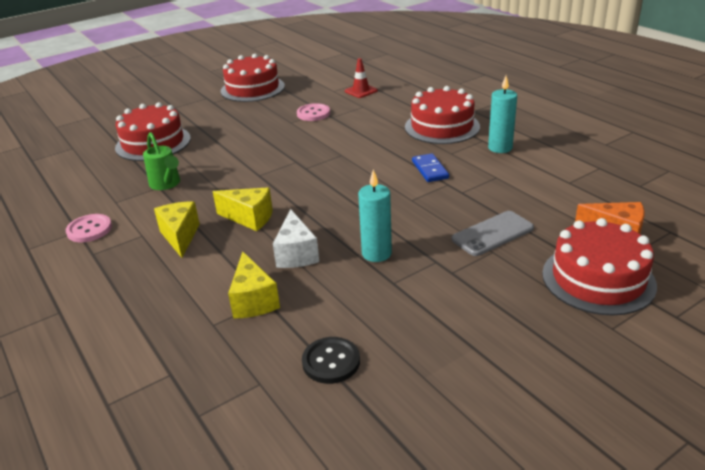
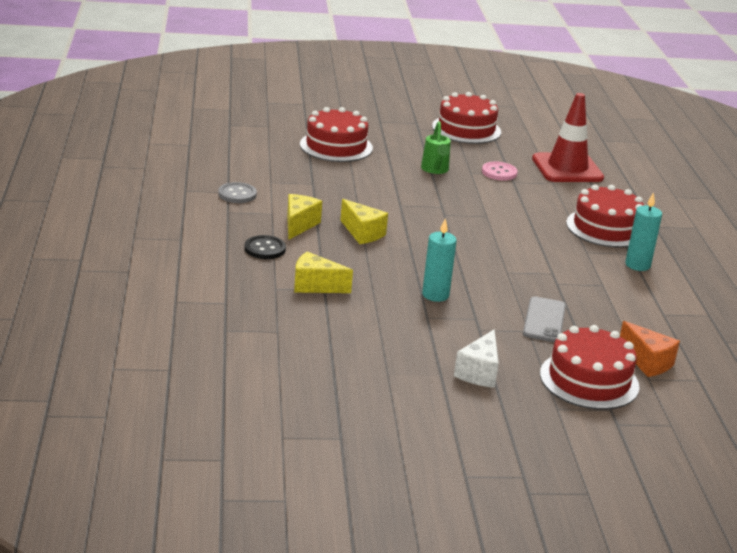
camera: 25 degrees right, 5 degrees down
pink button [66,214,112,242] -> grey button [218,182,257,203]
green watering can [143,132,180,190] -> green watering can moved to [421,121,451,174]
yellow cheese [228,252,280,319] -> yellow cheese turned 90 degrees clockwise [294,252,353,293]
white cheese [273,209,319,268] -> white cheese moved to [454,329,499,388]
black button [302,337,360,384] -> black button moved to [244,235,286,259]
red traffic cone [345,58,378,98] -> red traffic cone [532,93,604,182], size x2.14
blue domino [412,153,449,182] -> none
grey phone [451,211,534,256] -> grey phone turned 75 degrees counterclockwise [523,296,566,342]

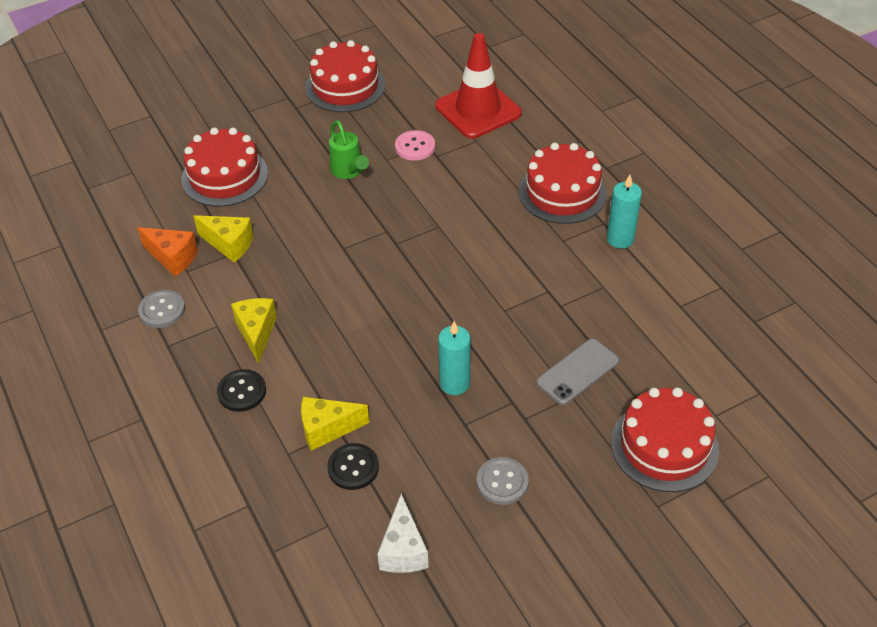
camera: 20 degrees left, 20 degrees up
yellow cheese [340,199,388,244] -> yellow cheese moved to [194,215,254,262]
white cheese [454,329,499,388] -> white cheese moved to [377,494,429,573]
grey phone [523,296,566,342] -> grey phone turned 60 degrees clockwise [537,339,619,405]
orange cheese [620,321,680,377] -> orange cheese moved to [137,227,198,276]
none -> black button [327,443,379,490]
none -> grey button [477,457,529,505]

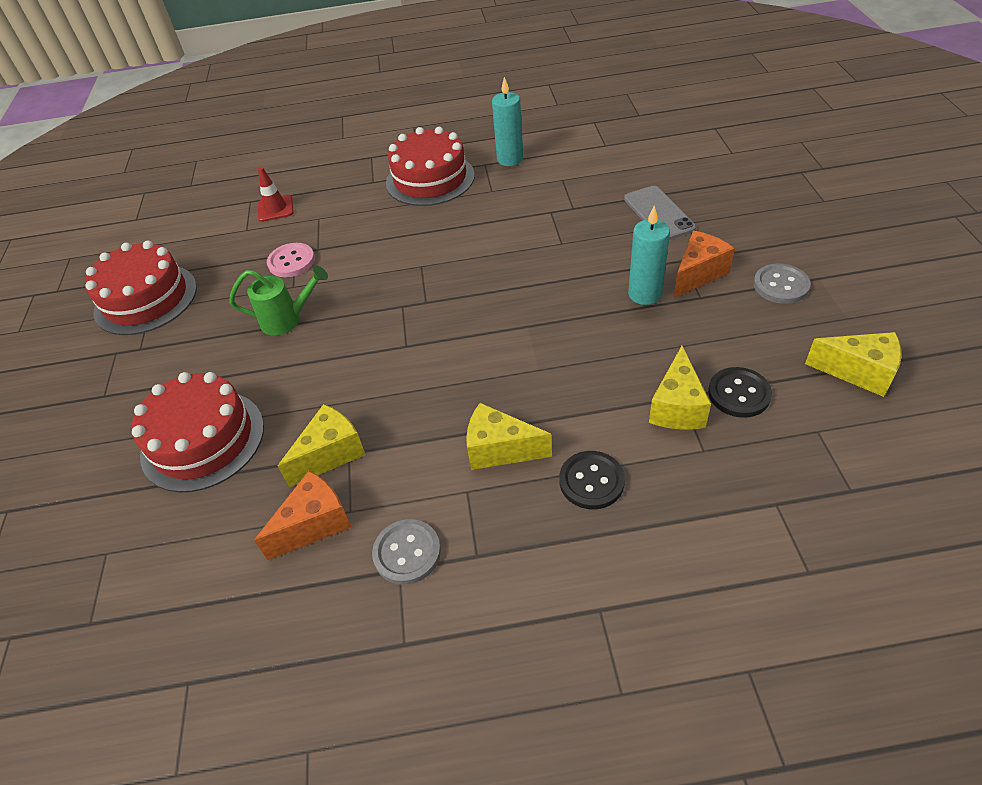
camera: 65 degrees left, 0 degrees up
white cheese [377,494,429,573] -> yellow cheese [805,332,902,397]
red traffic cone [435,33,522,139] -> red traffic cone [257,167,294,222], size x0.47
red cake [611,387,719,492] -> none
none -> orange cheese [674,231,735,298]

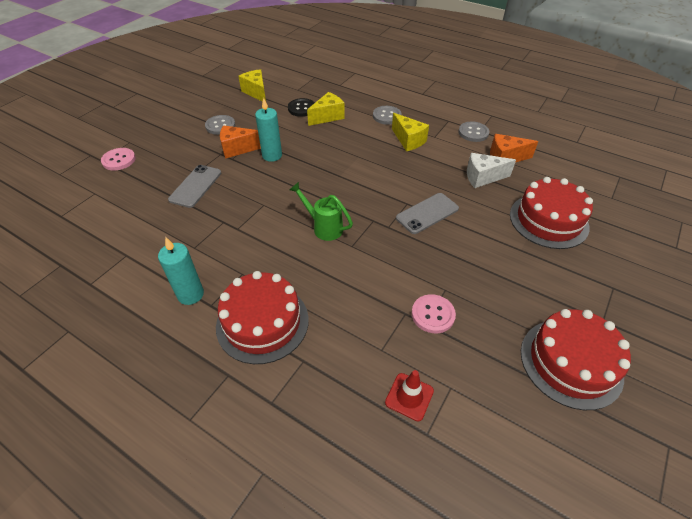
camera: 145 degrees left, 0 degrees up
green watering can [229,265,328,336] -> green watering can moved to [290,182,353,241]
yellow cheese [278,404,366,487] -> white cheese [467,153,516,188]
black button [559,451,625,509] -> grey button [373,106,402,125]
none -> pink button [101,148,136,170]
none -> grey phone [396,193,459,234]

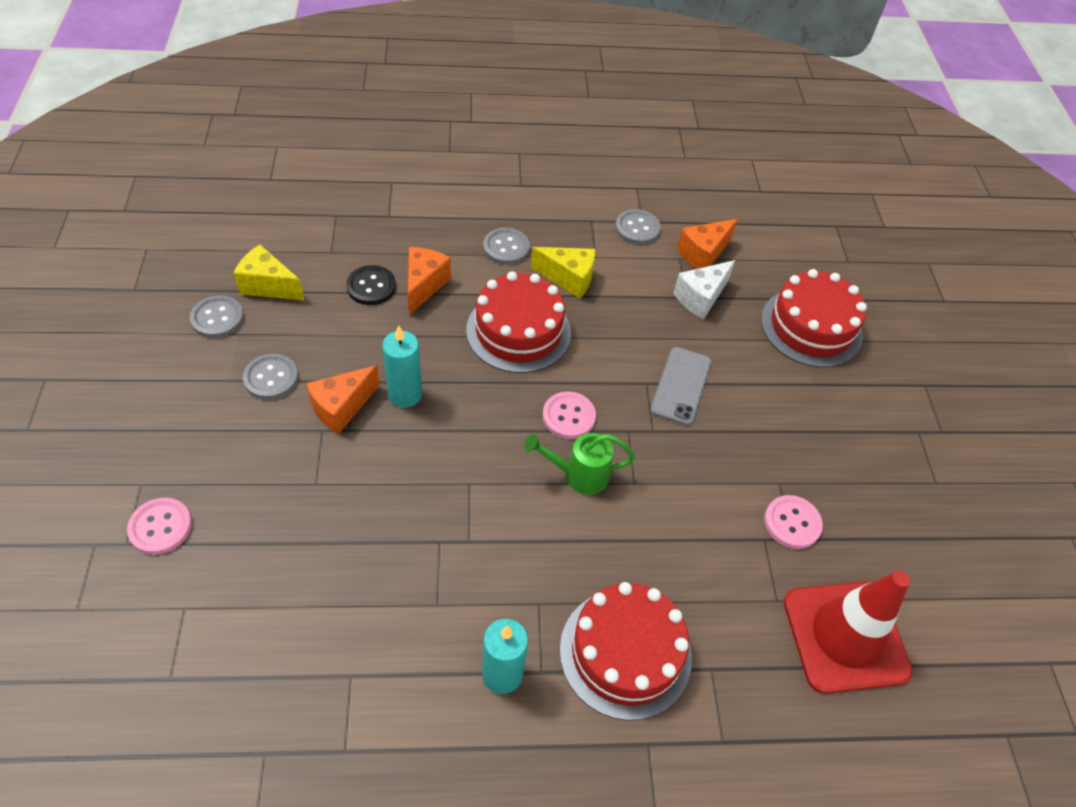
camera: 40 degrees left, 5 degrees up
grey phone [168,165,221,208] -> none
yellow cheese [307,92,345,126] -> orange cheese [408,247,451,315]
red traffic cone [385,370,434,421] -> red traffic cone [784,571,913,694], size x2.14
red cake [521,309,631,410] -> red cake moved to [466,272,571,373]
none -> grey button [190,296,244,338]
none -> pink button [543,391,596,439]

